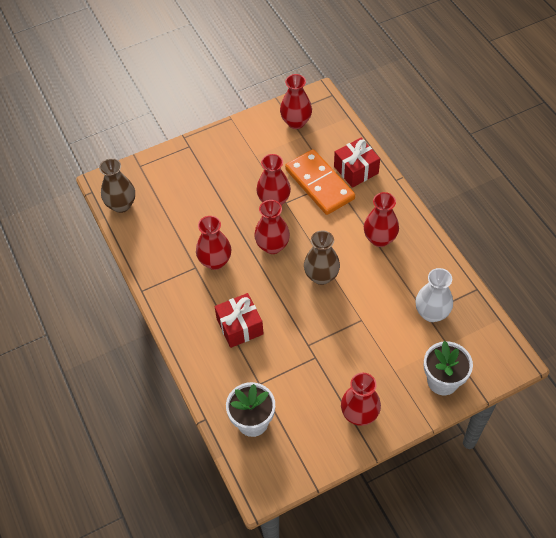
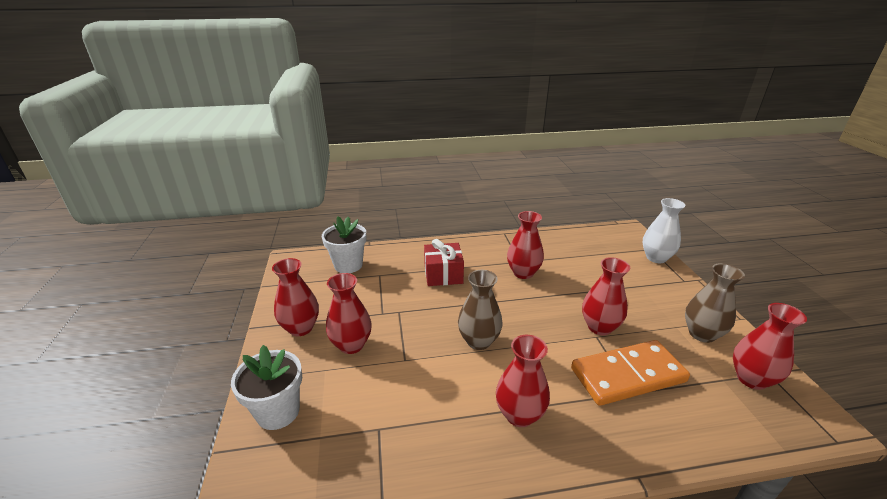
camera: 105 degrees right, 25 degrees down
brown vase [99,158,135,213] -> brown vase moved to [685,263,745,343]
red vase [254,200,290,254] -> red vase moved to [326,273,372,354]
red gift [334,138,380,188] -> none
white vase [415,268,453,322] -> white vase moved to [643,198,685,263]

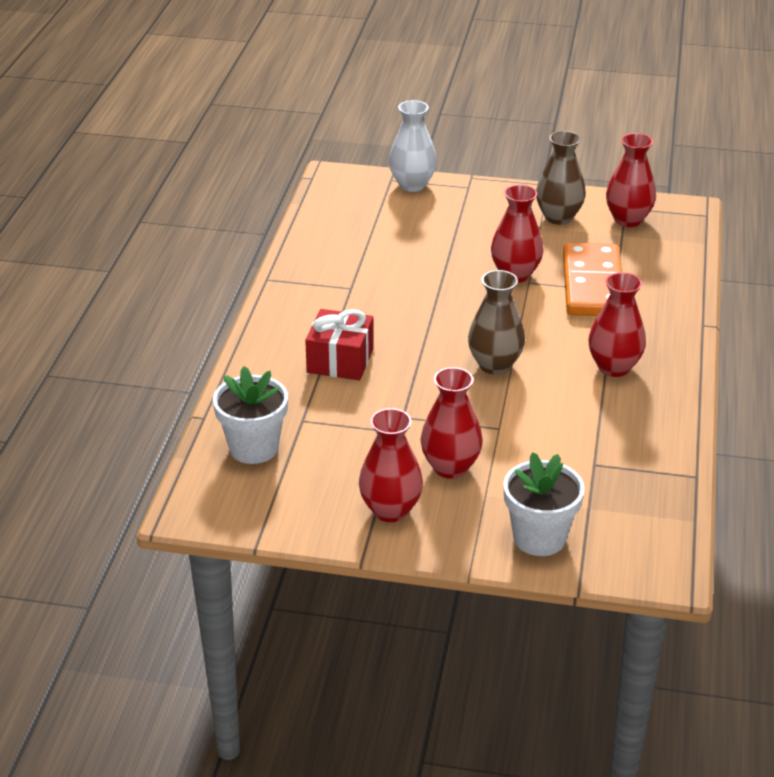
camera: 70 degrees left, 5 degrees up
red vase [507,211,544,279] -> none

